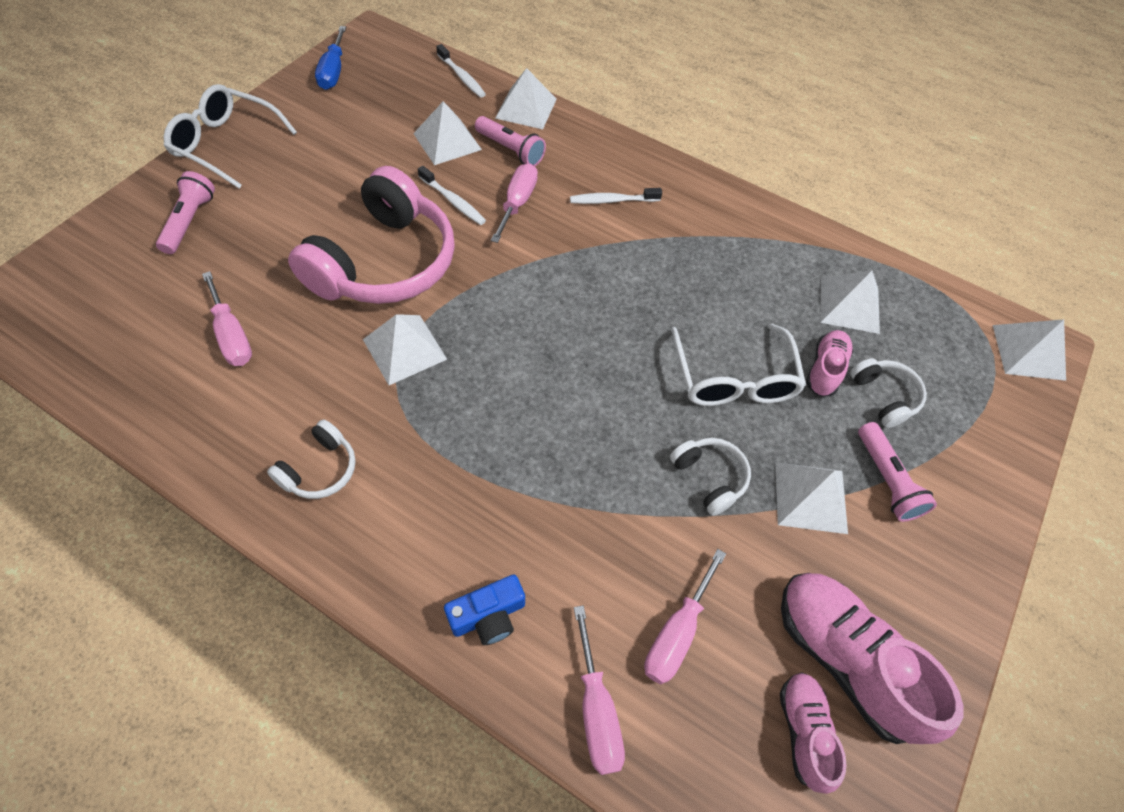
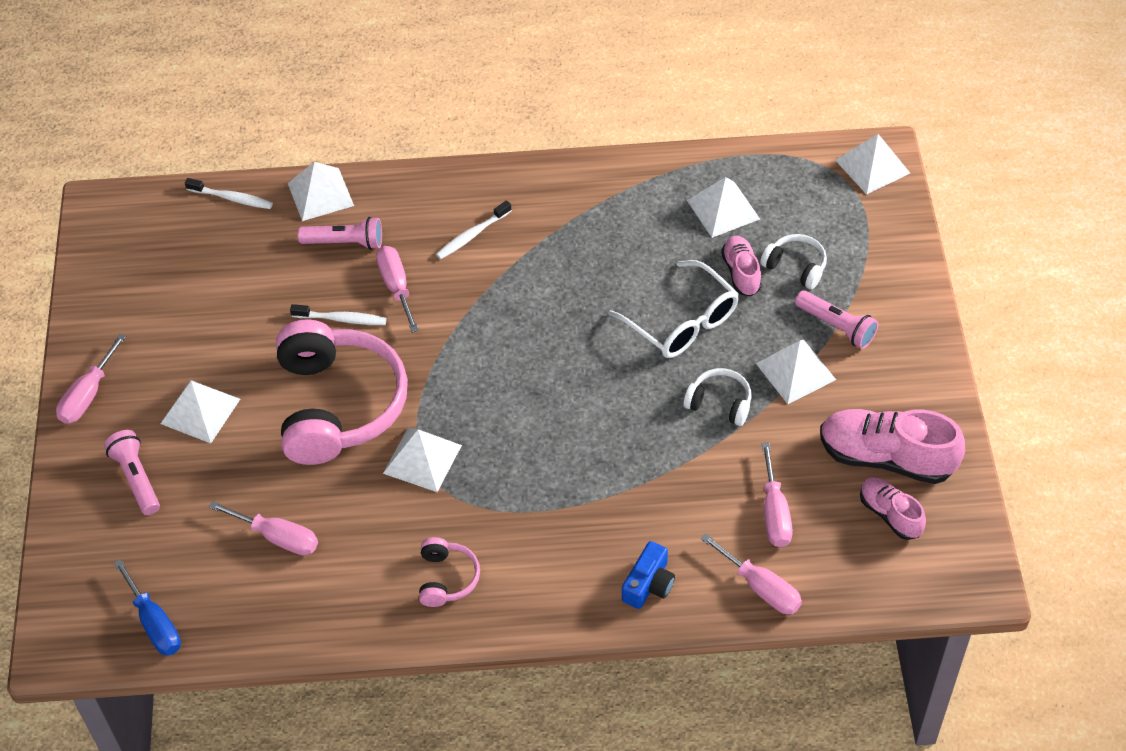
camera: 30 degrees left, 5 degrees down
white glasses [164,84,297,189] -> pink screwdriver [56,334,126,424]
white headphones [267,419,356,499] -> pink headphones [419,537,480,607]
blue screwdriver [315,26,346,90] -> blue screwdriver moved to [114,559,181,656]
white pyramid [413,101,482,165] -> white pyramid moved to [161,380,240,443]

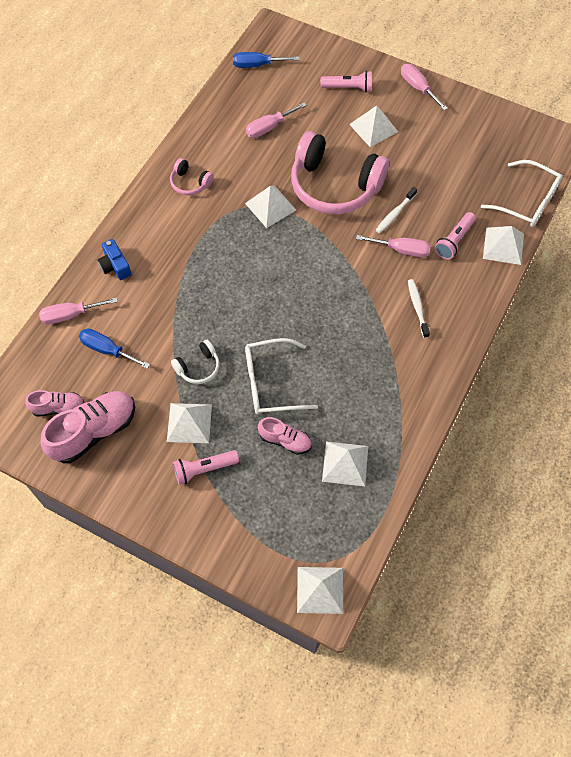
camera: 120 degrees right, 10 degrees up
white toothbrush [185,178,273,209] -> white glasses [481,160,563,227]
white headphones [760,234,827,289] -> none
pink screwdriver [762,442,793,547] -> blue screwdriver [79,328,150,369]

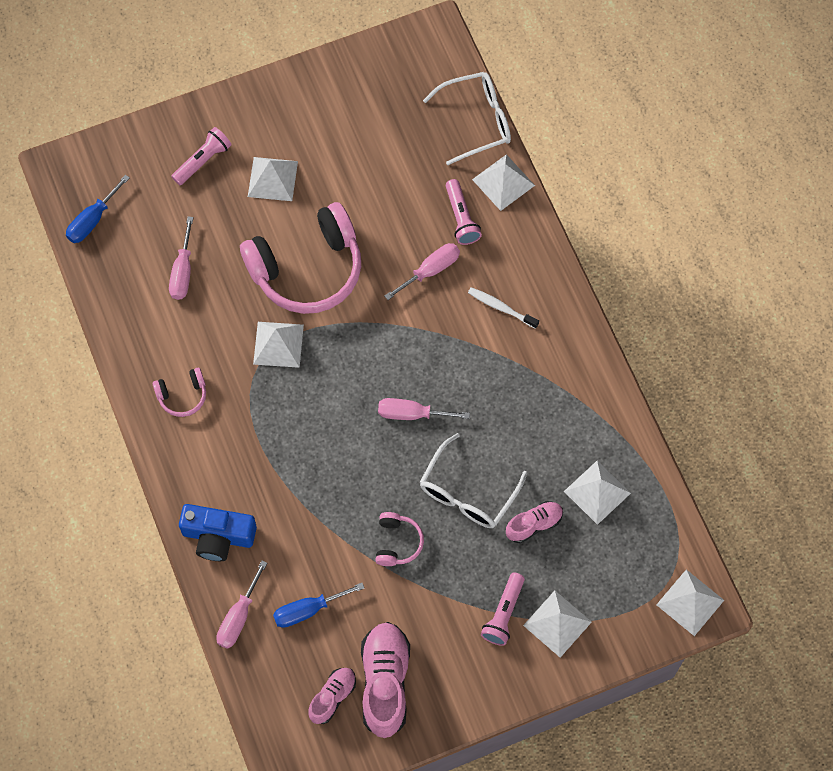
camera: 50 degrees left, 5 degrees up
blue camera [98,239,131,280] -> blue camera [179,504,257,561], size x1.52
white pyramid [167,403,212,443] -> white pyramid moved to [523,591,592,658]
white headphones [171,340,220,384] -> pink headphones [375,512,424,566]
white toothbrush [375,187,417,234] -> none
pink screwdriver [401,64,448,110] -> pink screwdriver moved to [378,398,470,420]

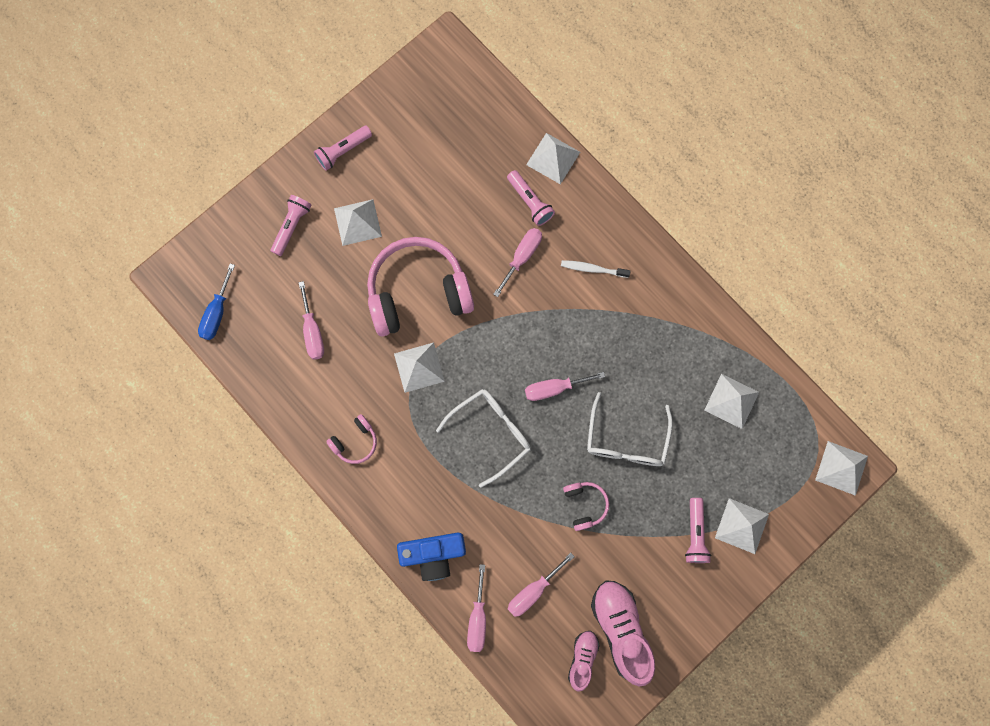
camera: 20 degrees left, 10 degrees up
pink headphones [240,202,361,314] -> pink headphones turned 150 degrees counterclockwise [367,237,474,336]
blue screwdriver [273,583,364,628] -> pink screwdriver [508,553,575,617]
white glasses [423,72,511,165] -> white glasses moved to [436,389,531,488]
pink shoe [506,501,563,543] -> none
none -> pink flashlight [314,126,372,171]

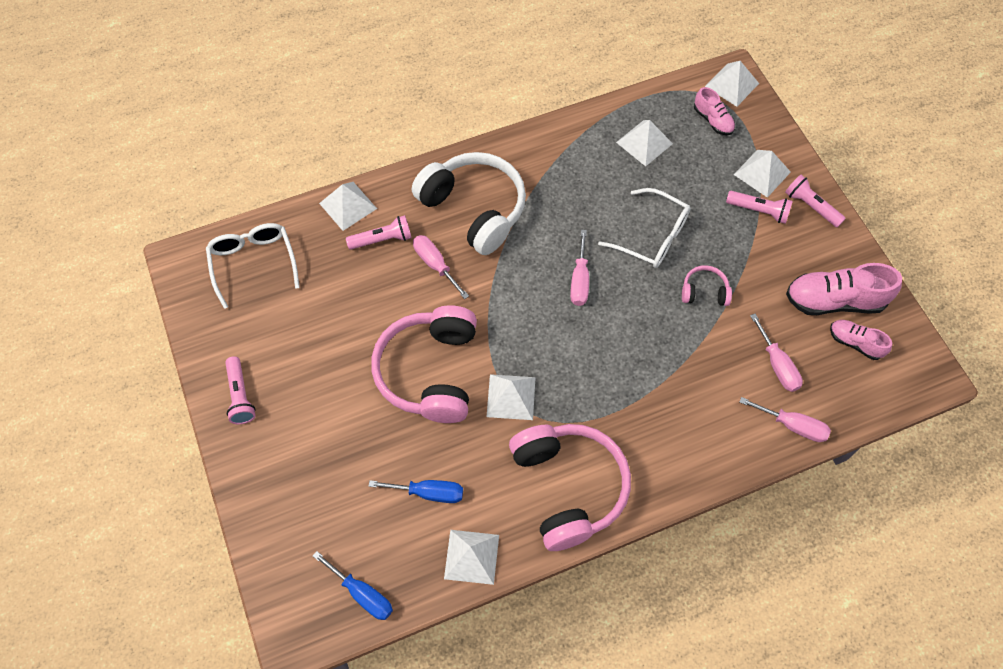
camera: 70 degrees left, 15 degrees down
pink flashlight [270,195,311,256] -> pink flashlight moved to [785,175,846,227]
pink screwdriver [299,281,324,360] -> blue screwdriver [369,480,463,503]
pink headphones [326,414,377,464] -> pink headphones [509,424,631,551], size x2.26
white pyramid [334,199,382,246] -> white pyramid moved to [444,530,499,585]
blue camera [397,533,466,581] -> none
white glasses [436,389,531,488] -> white glasses moved to [206,223,300,309]
white toothbrush [561,260,631,278] -> white headphones [412,152,526,255]
none -> pink shoe [694,87,735,135]

